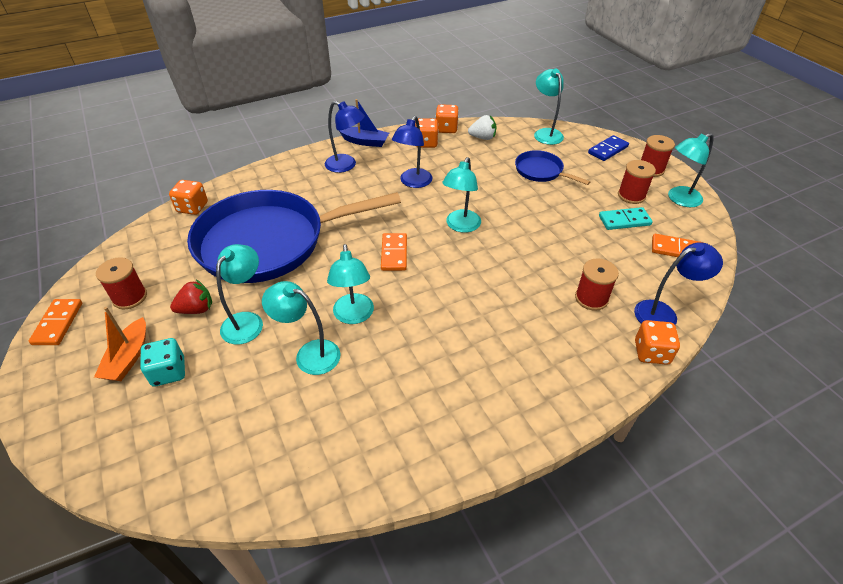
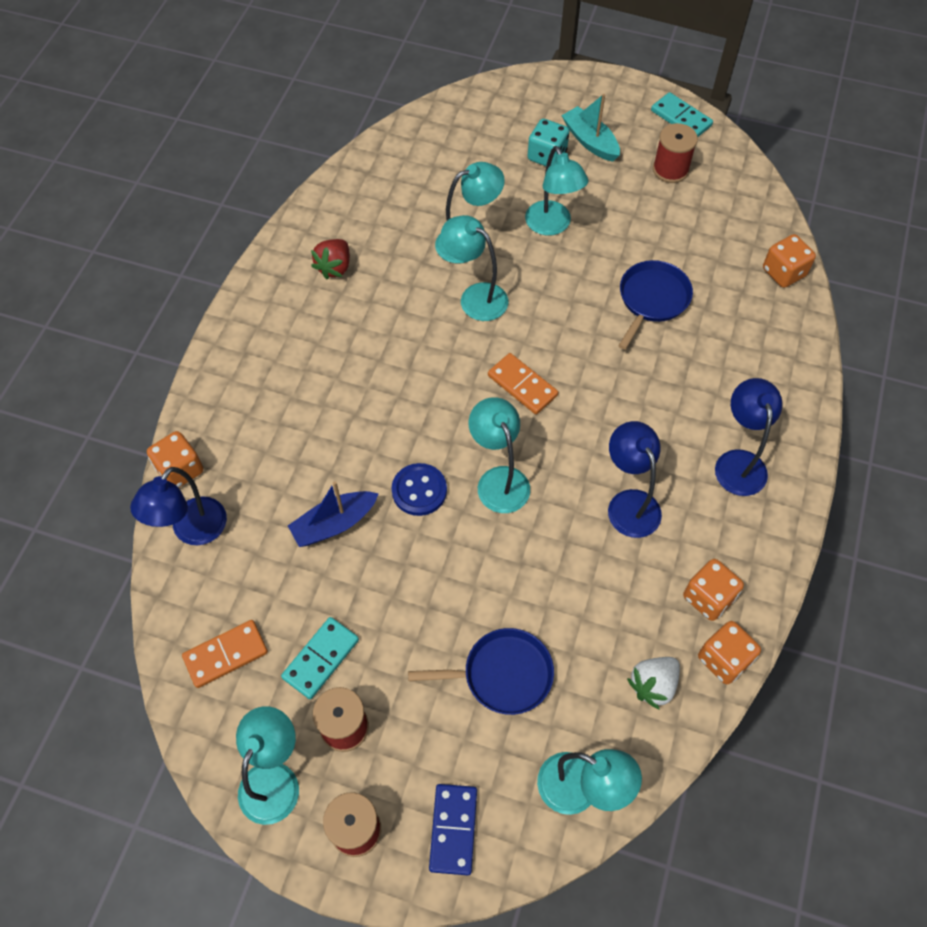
camera: 135 degrees right, 15 degrees up
orange domino [29,299,82,345] -> turquoise domino [651,92,713,137]
orange boat [94,307,146,381] -> turquoise boat [561,94,620,162]
red strawberry [170,279,212,314] -> red strawberry moved to [311,239,350,279]
blue pan [187,190,401,283] -> blue pan [618,260,693,350], size x0.43
blue lamp [325,101,365,173] -> blue lamp turned 105 degrees clockwise [715,378,783,496]
blue boat [339,99,389,147] -> blue boat moved to [288,481,379,547]
red spool [575,258,619,311] -> none
none -> blue button [391,463,447,516]

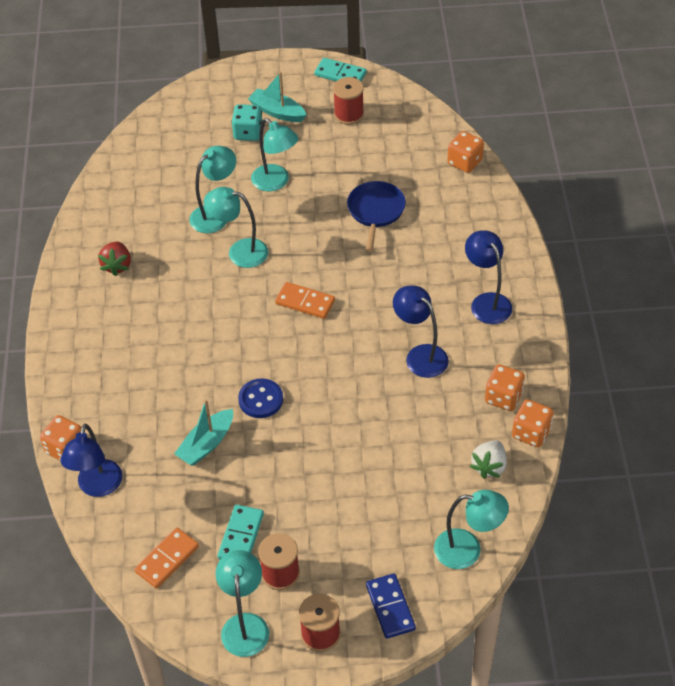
camera: 20 degrees left, 10 degrees down
blue boat [288,481,379,547] -> turquoise boat [174,399,233,466]
blue pan [408,628,554,715] -> none
turquoise lamp [469,397,530,513] -> none

